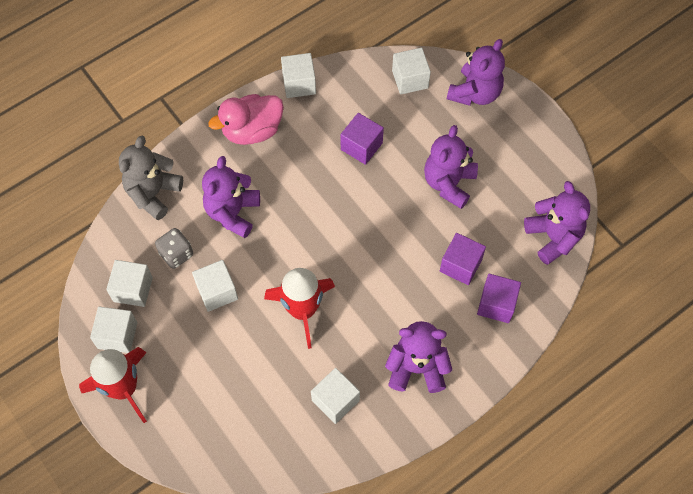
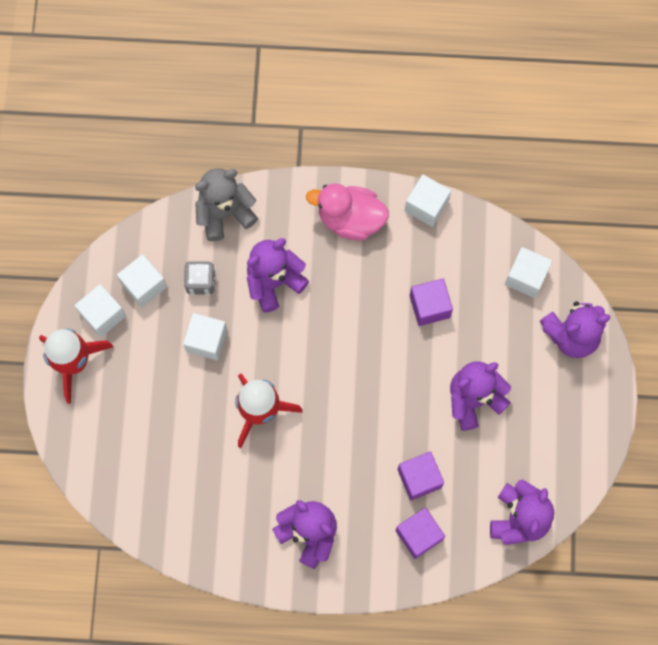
camera: 40 degrees right, 10 degrees up
white cube [311,368,360,424] -> none

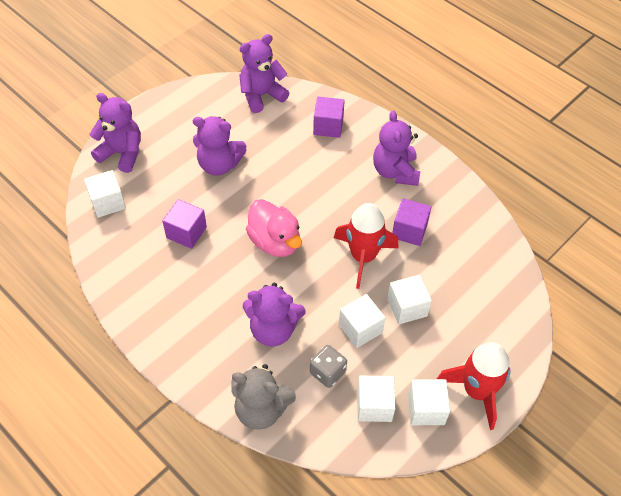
camera: 140 degrees left, 20 degrees down
pink duck [306,183,389,241] -> pink duck moved to [246,199,302,257]
purple cube [398,451,444,500] -> purple cube moved to [392,198,431,246]
white cube [405,175,451,227] -> white cube moved to [387,275,432,324]

